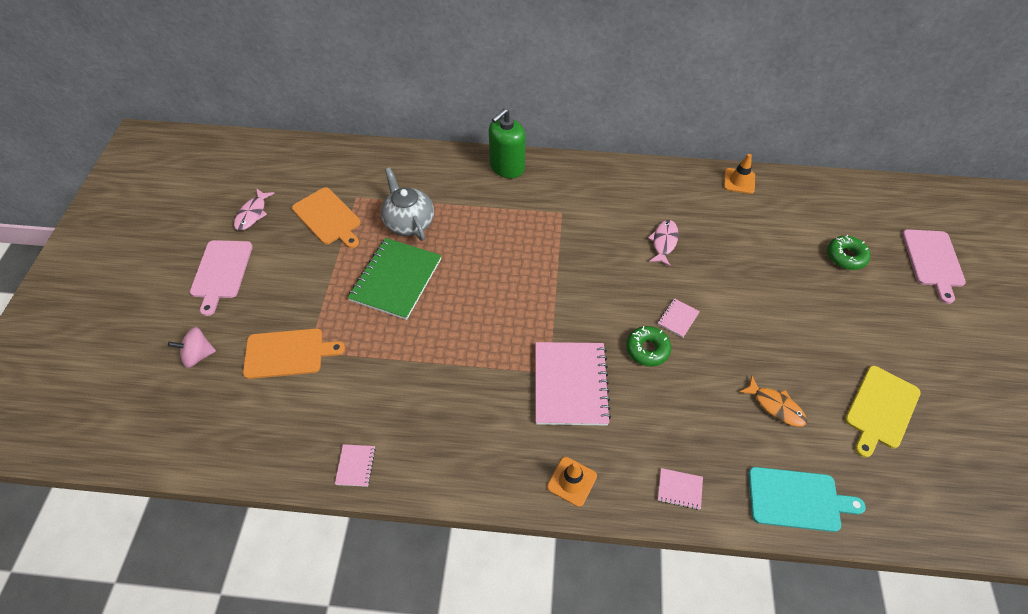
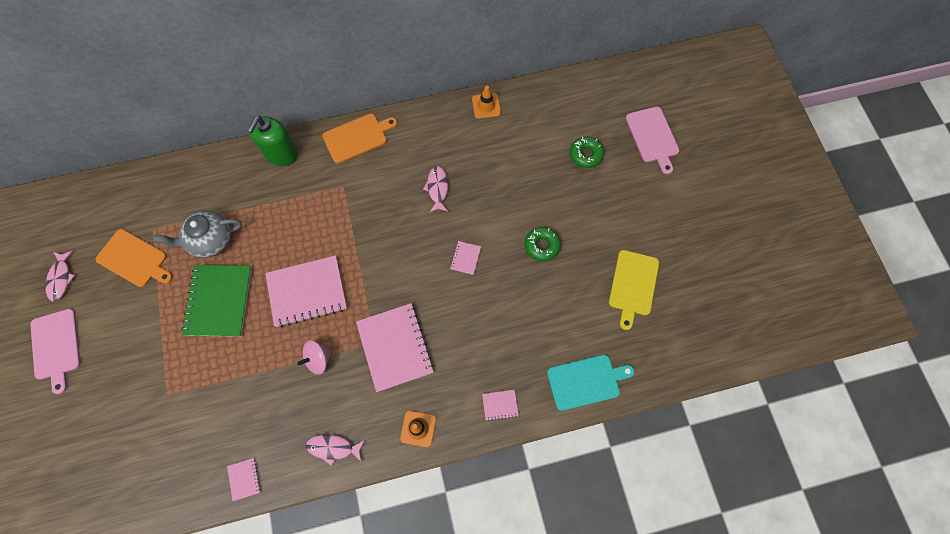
camera: 20 degrees left, 15 degrees up
pink spinning top [168,327,216,368] -> pink spinning top moved to [297,340,331,375]
orange cutting board [243,328,345,379] -> orange cutting board moved to [322,114,397,164]
grey teapot [381,168,434,241] -> grey teapot turned 60 degrees counterclockwise [153,210,242,258]
green donut [626,326,671,366] -> green donut moved to [525,227,561,261]
orange fish [739,376,807,427] -> none
none -> pink notebook [265,255,347,327]
none -> pink fish [306,434,365,466]

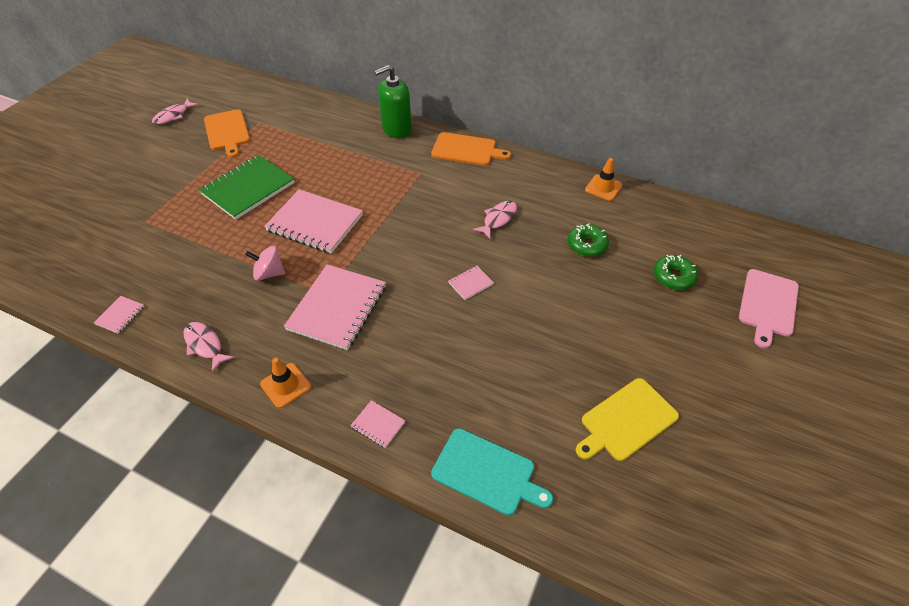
camera: 40 degrees right, 20 degrees down
pink cutting board [30,309,81,394] -> none
grey teapot [153,210,242,258] -> none
green donut [525,227,561,261] -> green donut moved to [567,223,609,257]

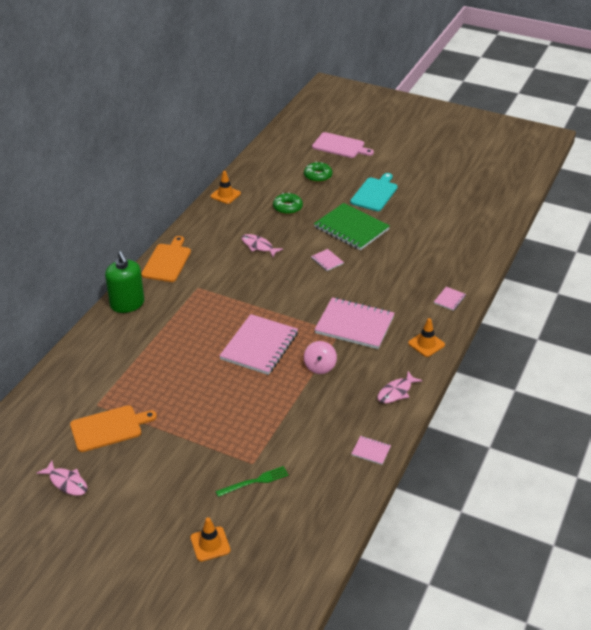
camera: 90 degrees left, 10 degrees down
green notebook [199,155,295,220] -> green notebook moved to [314,203,390,250]
turquoise cutting board [431,428,553,516] -> turquoise cutting board moved to [350,173,398,211]
yellow cutting board [576,378,679,461] -> none
none -> orange traffic cone [190,517,230,562]
none -> green fork [215,466,289,497]

